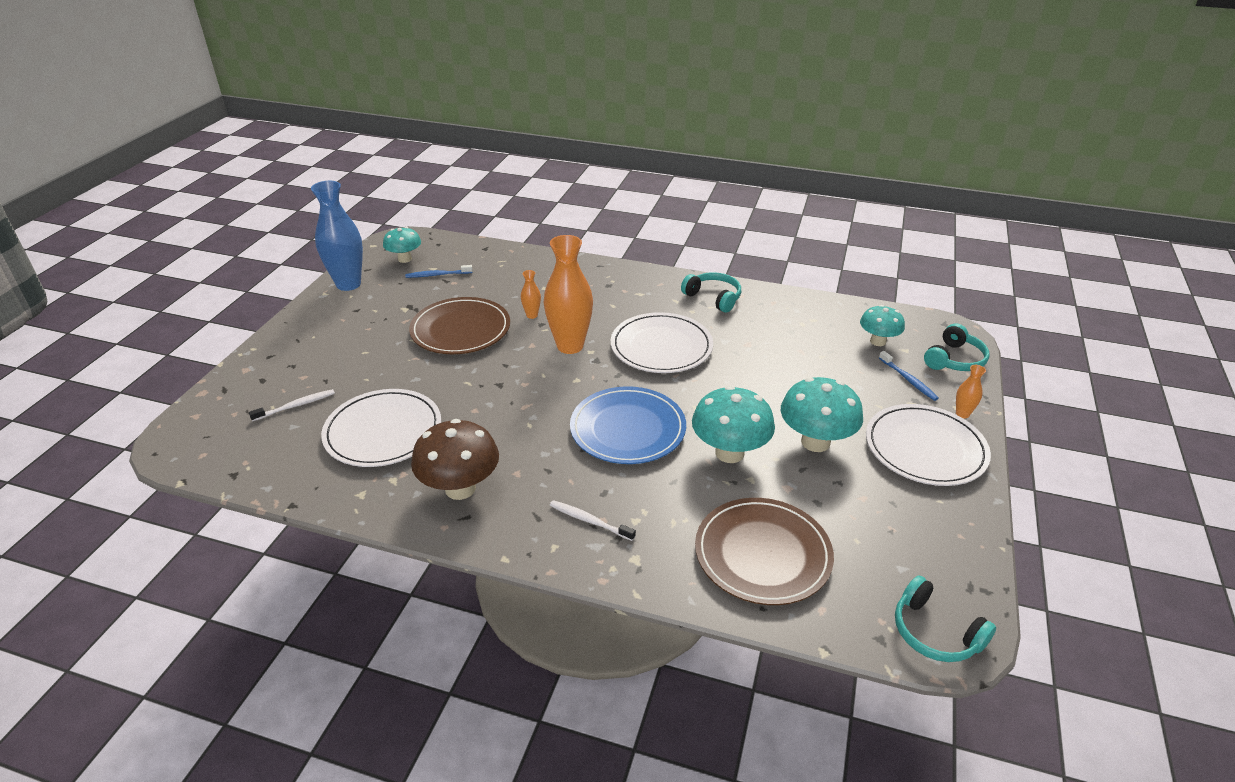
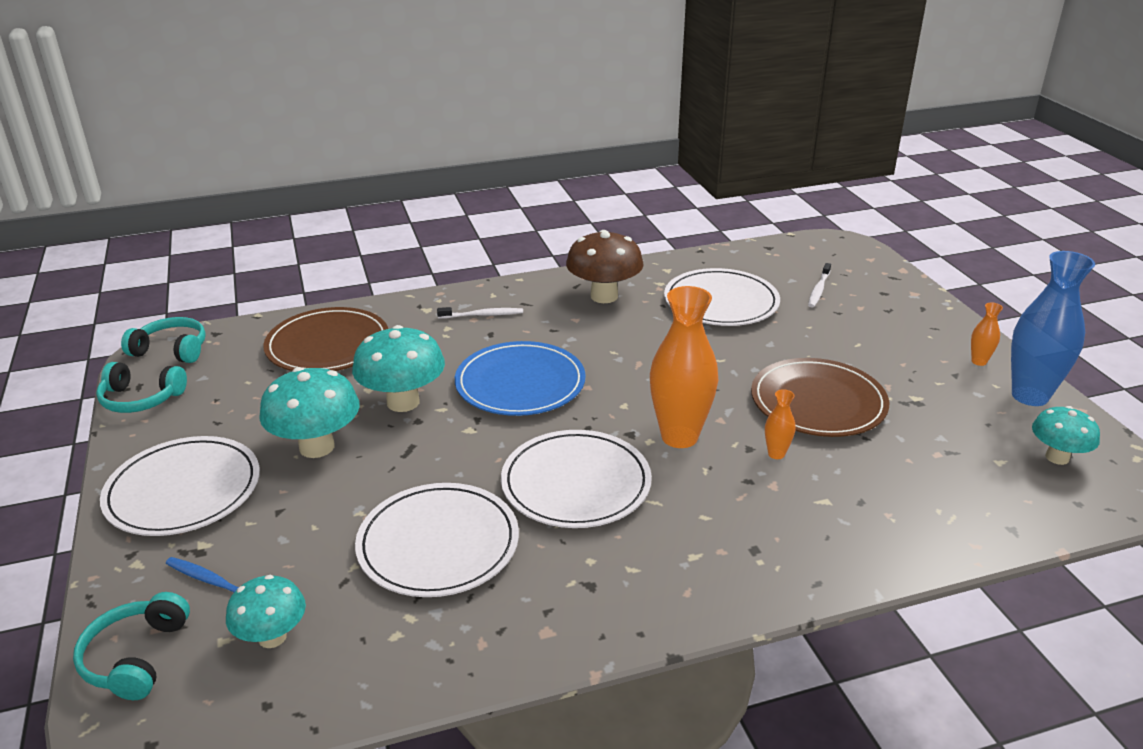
camera: 145 degrees right, 5 degrees down
blue toothbrush [405,265,473,278] -> none
turquoise headphones [681,272,741,313] -> turquoise headphones moved to [96,362,187,413]
orange vase [956,365,986,419] -> orange vase moved to [971,303,1003,366]
none -> white plate [355,483,519,597]

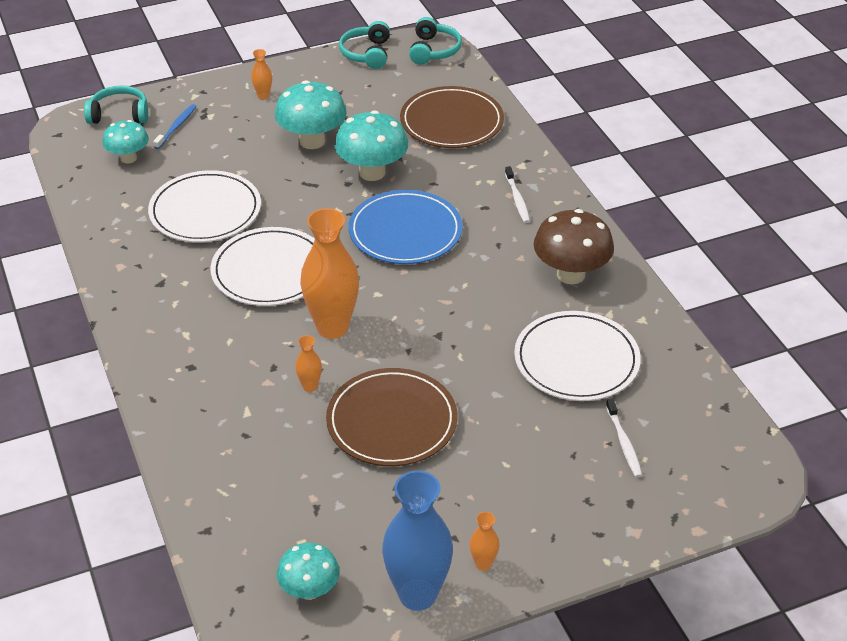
camera: 85 degrees right, 10 degrees up
white plate [100,436,260,536] -> orange vase [251,49,272,100]
white toothbrush [808,263,831,308] -> white toothbrush turned 120 degrees counterclockwise [606,399,642,478]

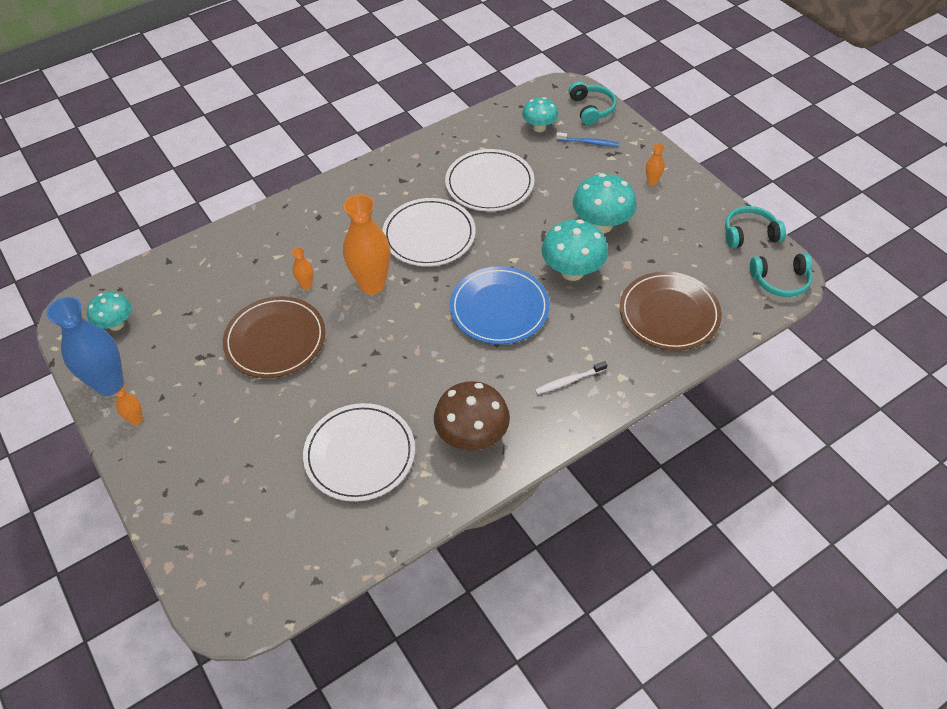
camera: 80 degrees right, 10 degrees up
white toothbrush [606,399,642,478] -> none

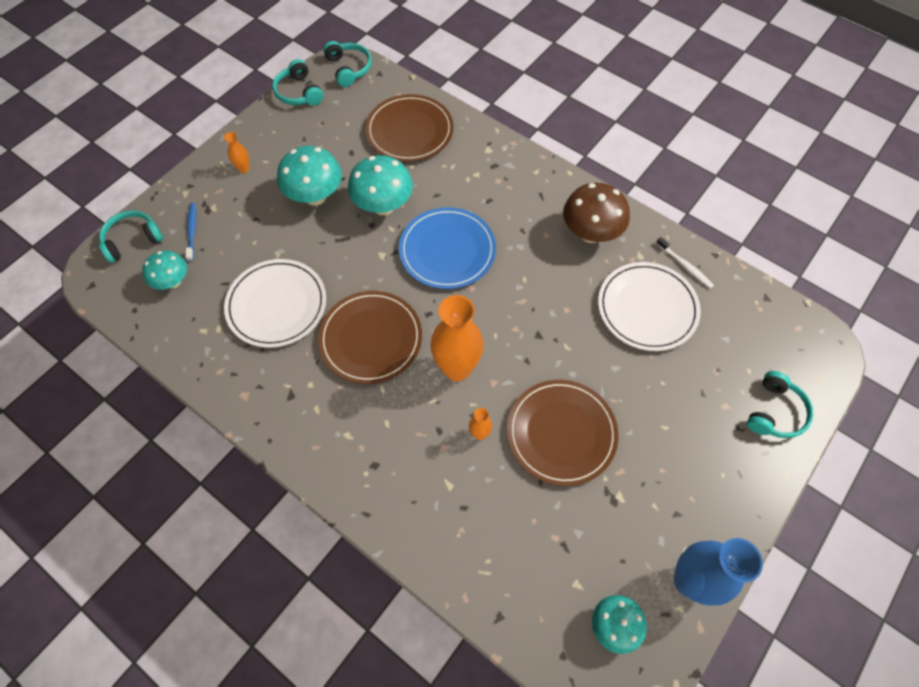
camera: 110 degrees left, 10 degrees up
orange vase [111,384,143,425] -> none
white plate [382,198,476,267] -> brown plate [318,291,422,384]
white toothbrush [535,361,607,394] -> white toothbrush moved to [656,237,714,289]
none -> turquoise headphones [747,371,814,438]

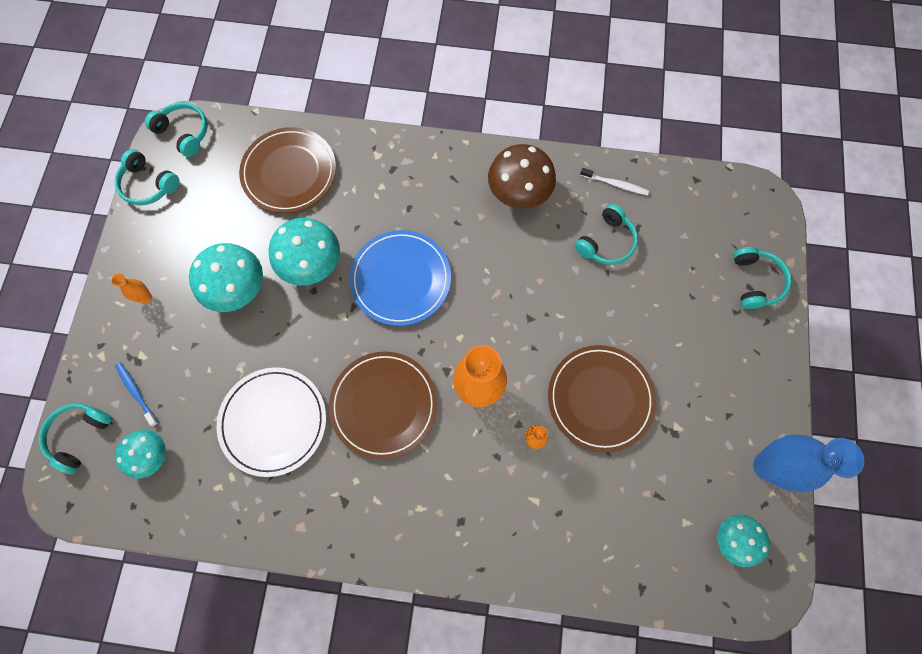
camera: 30 degrees left, 10 degrees up
white plate [598,262,701,351] -> turquoise headphones [575,204,638,265]

